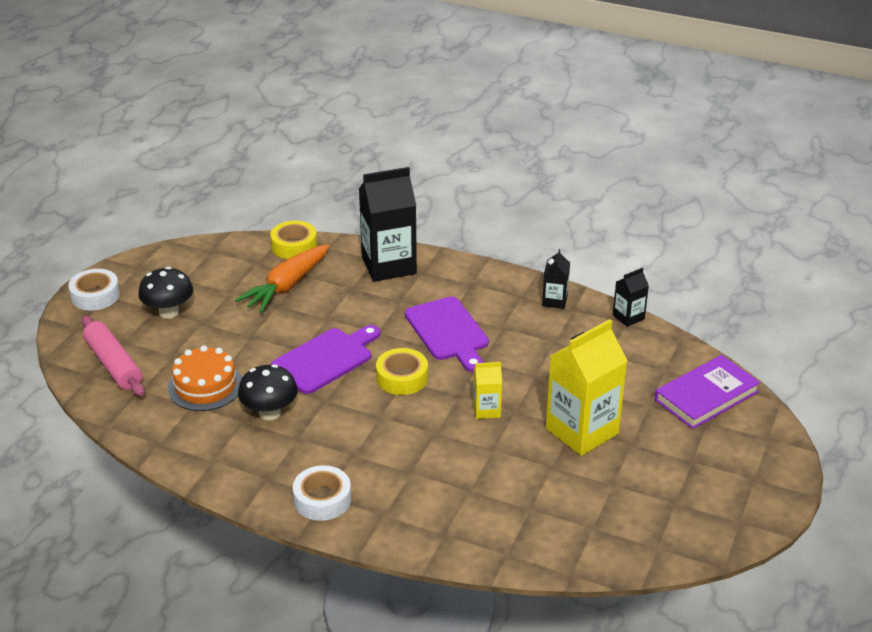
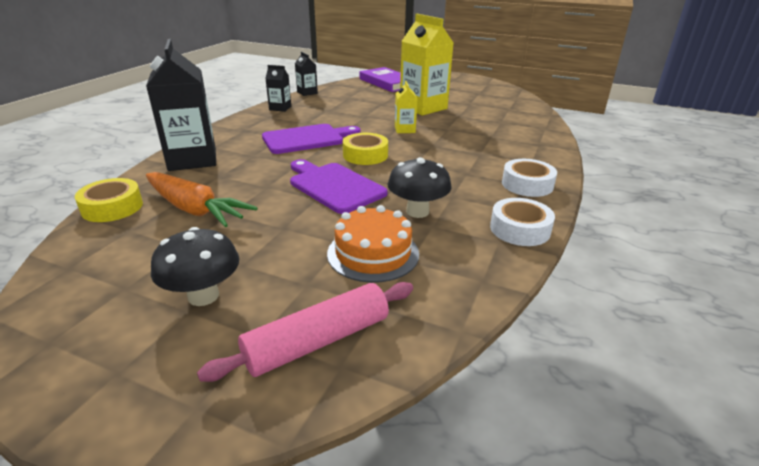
camera: 90 degrees left, 5 degrees down
white tape [68,269,120,310] -> white tape moved to [490,198,555,246]

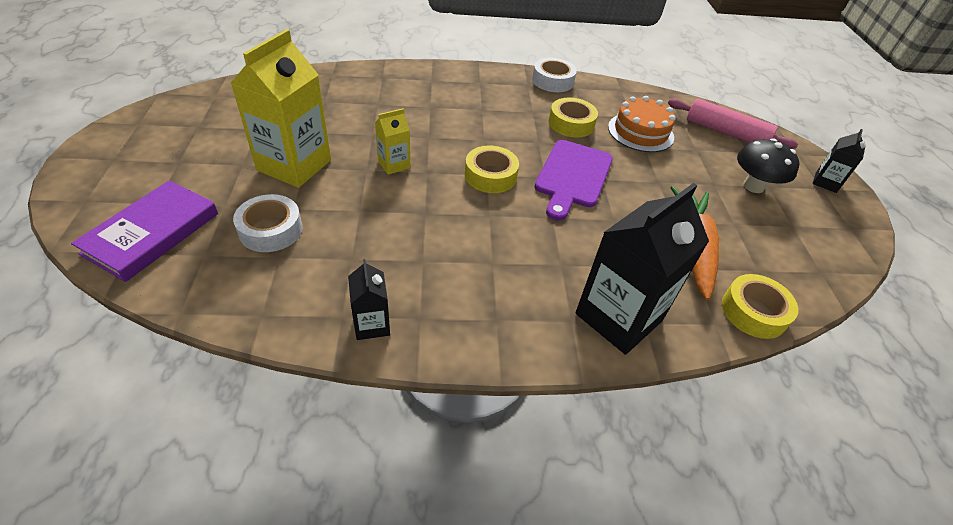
camera: 120 degrees left, 15 degrees up
purple cutting board [262,124,361,154] -> none
black carton [295,52,318,96] -> black carton moved to [813,129,866,193]
black mushroom [388,157,452,218] -> yellow tape [549,98,598,137]
white tape [502,159,557,197] -> white tape moved to [233,194,302,252]

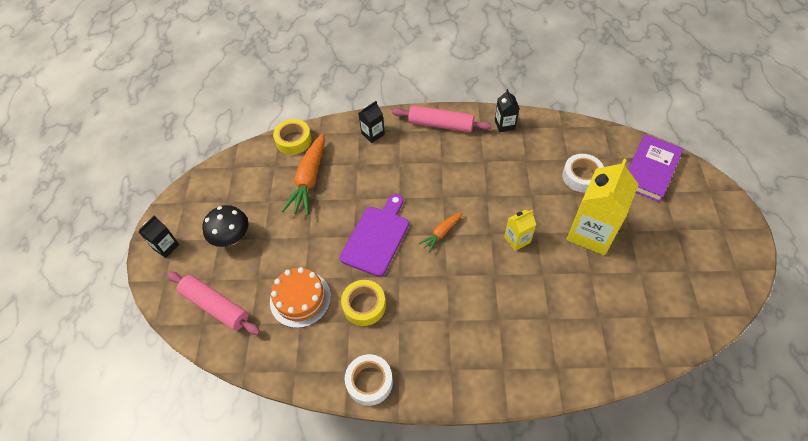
camera: 170 degrees left, 10 degrees up
yellow tape [465,146,519,193] -> orange carrot [419,212,462,252]
black carton [575,183,709,355] -> black carton [358,101,385,143], size x0.49
none -> pink rolling pin [392,105,492,133]

